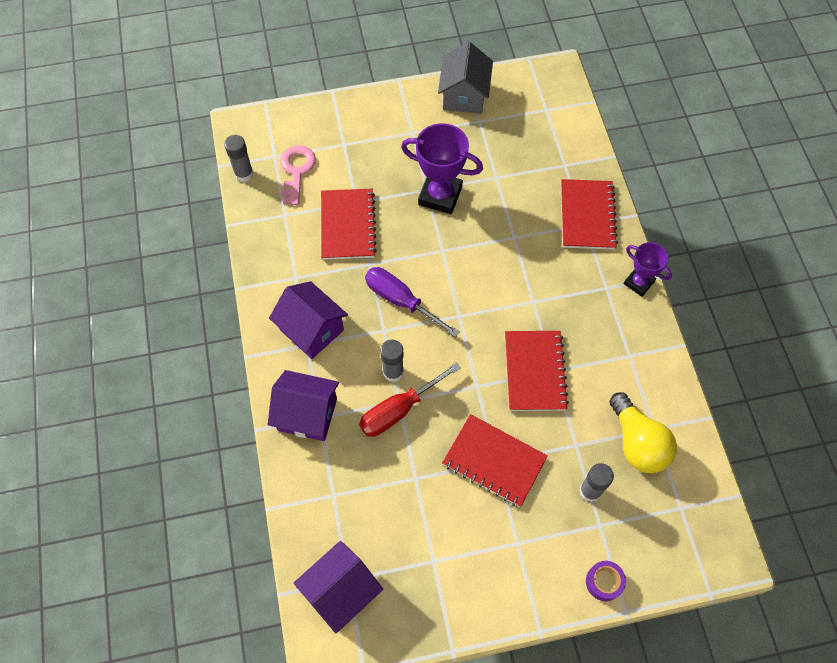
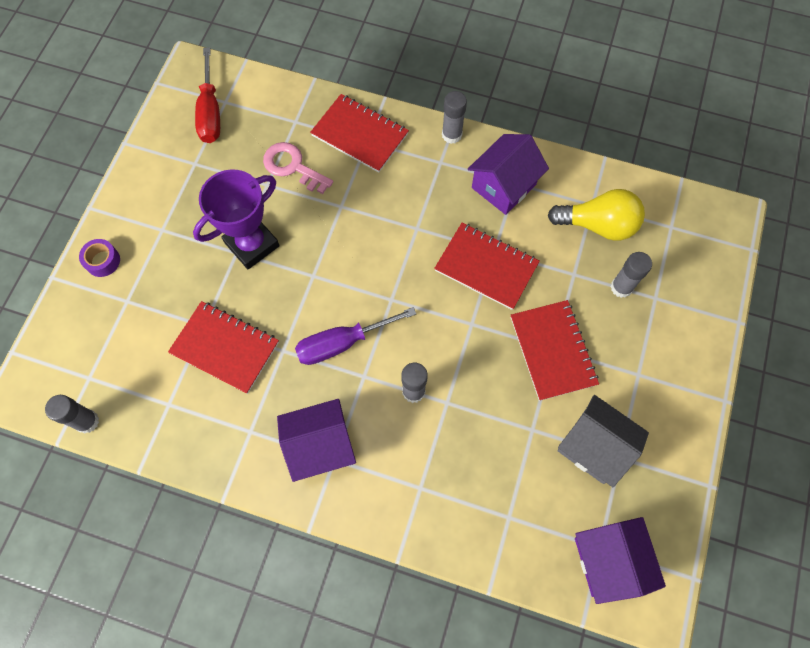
camera: 60 degrees left, 5 degrees up
purple house [268,370,339,441] -> purple house moved to [468,134,549,215]
pink key [280,145,316,205] -> pink key moved to [263,142,333,194]
red screwdriver [359,362,461,437] -> red screwdriver moved to [195,47,220,143]
grey house [438,42,493,114] -> grey house moved to [557,395,649,487]
red notebook [442,414,548,507] -> red notebook turned 75 degrees counterclockwise [511,300,599,401]
purple tape [586,561,626,601] -> purple tape moved to [79,239,120,277]
purple trophy [624,242,672,297] -> grey glue stick [442,91,467,144]

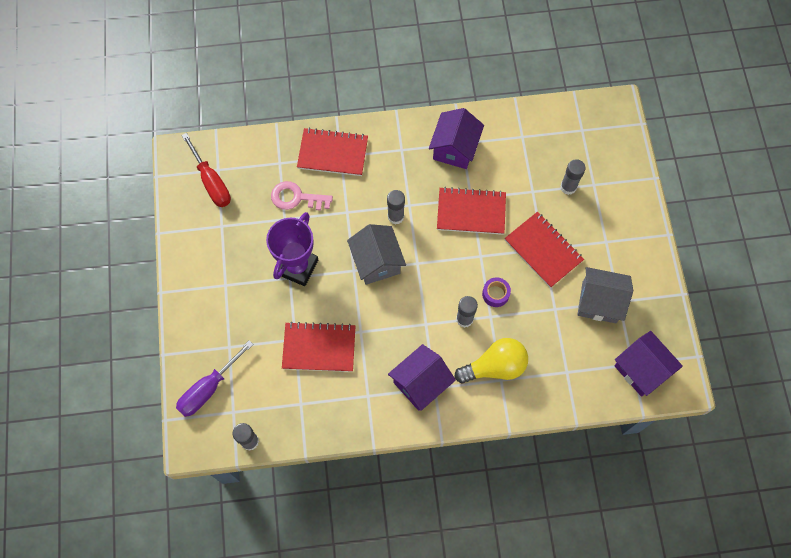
camera: 25 degrees left, 0 degrees up
purple tape [79,239,120,277] -> purple tape moved to [482,278,511,307]
purple screwdriver [295,307,416,365] -> purple screwdriver moved to [176,340,254,417]
grey glue stick [442,91,467,144] -> grey glue stick moved to [387,190,405,225]
yellow light bulb [548,189,645,241] -> yellow light bulb moved to [455,338,528,383]
none -> grey house [347,224,406,285]

